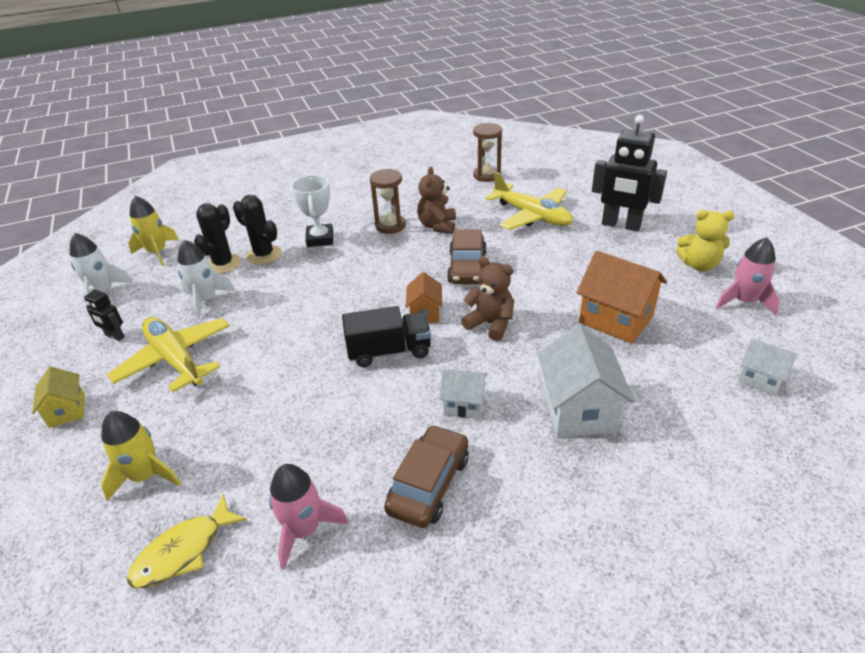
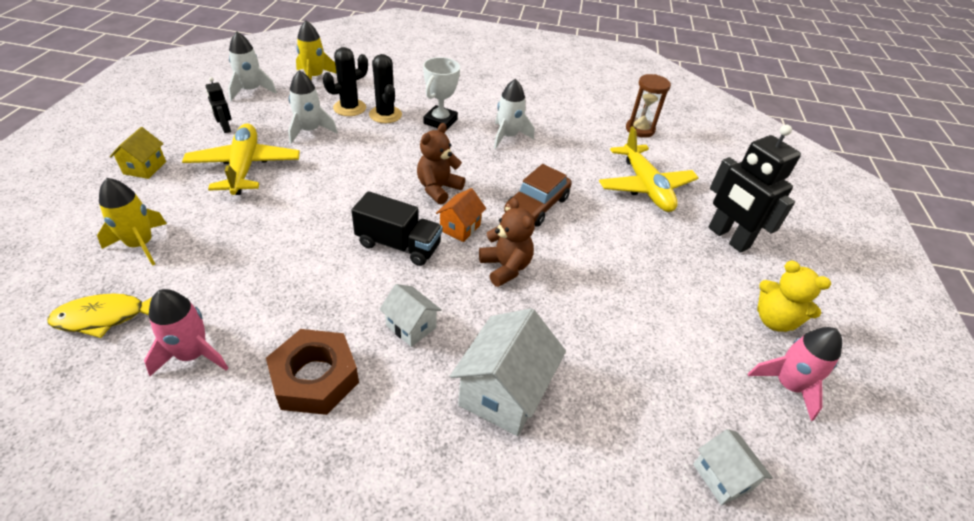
camera: 25 degrees right, 5 degrees up
brown hourglass [370,169,406,234] -> white rocket [494,79,534,149]
brown car [384,425,469,528] -> brown nut [266,329,359,415]
brown teddy bear [417,167,456,234] -> brown teddy bear moved to [417,123,465,204]
orange house [577,251,667,344] -> none

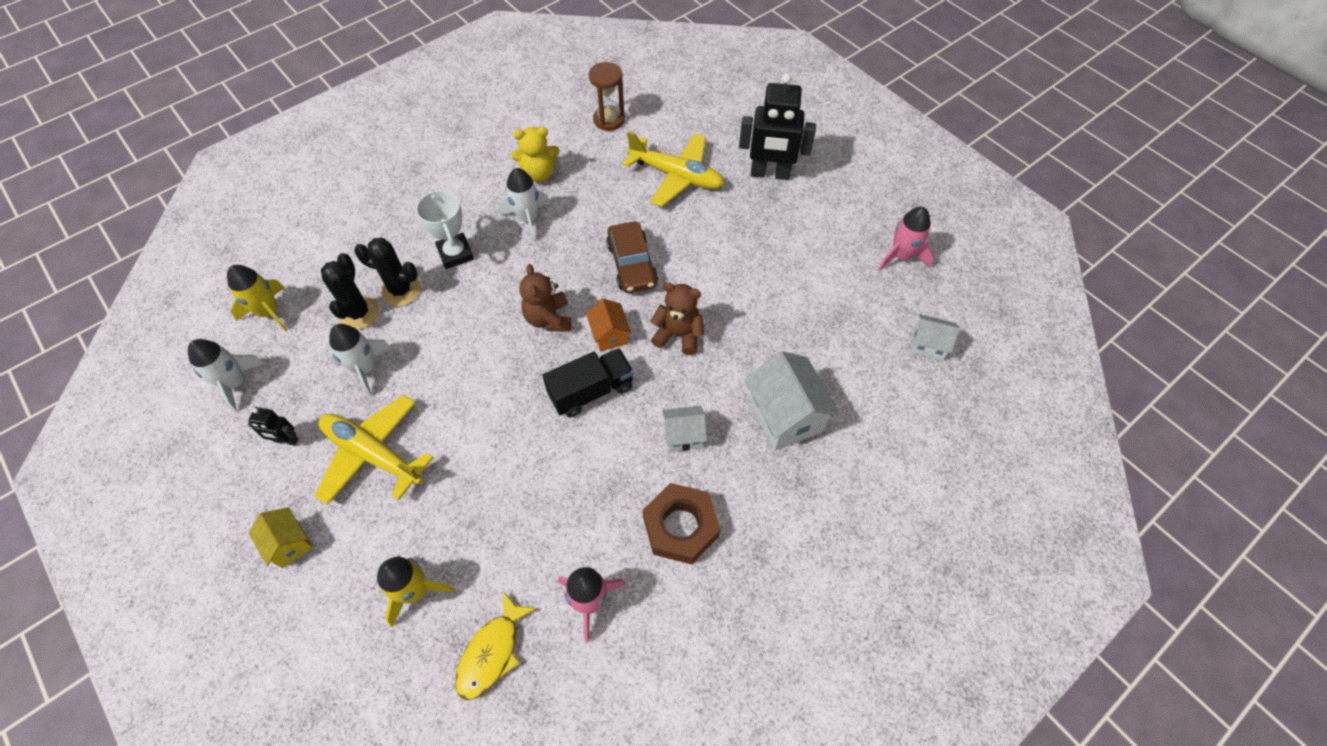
camera: 45 degrees left, 15 degrees up
yellow teddy bear [757,261,831,332] -> yellow teddy bear moved to [511,127,560,182]

